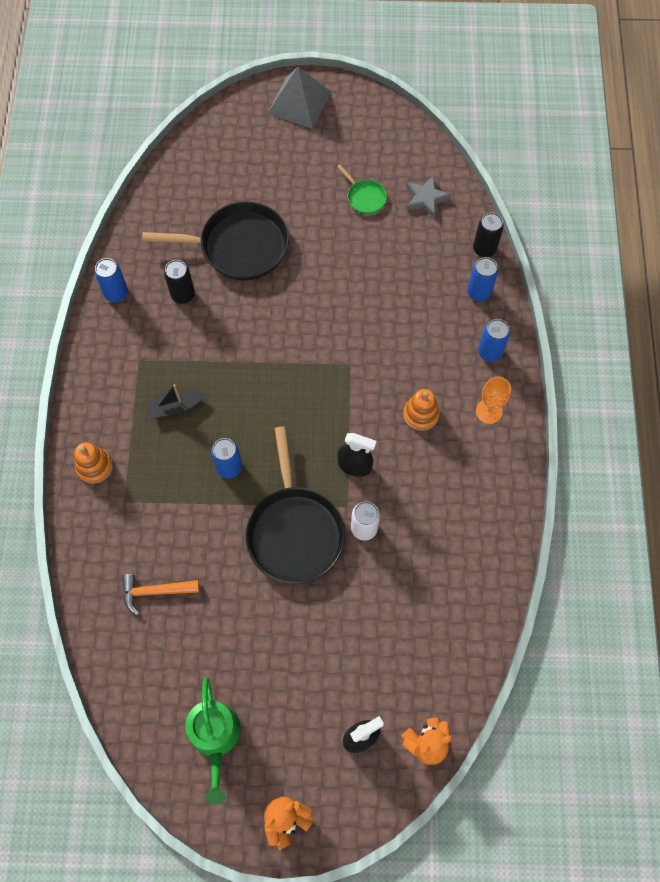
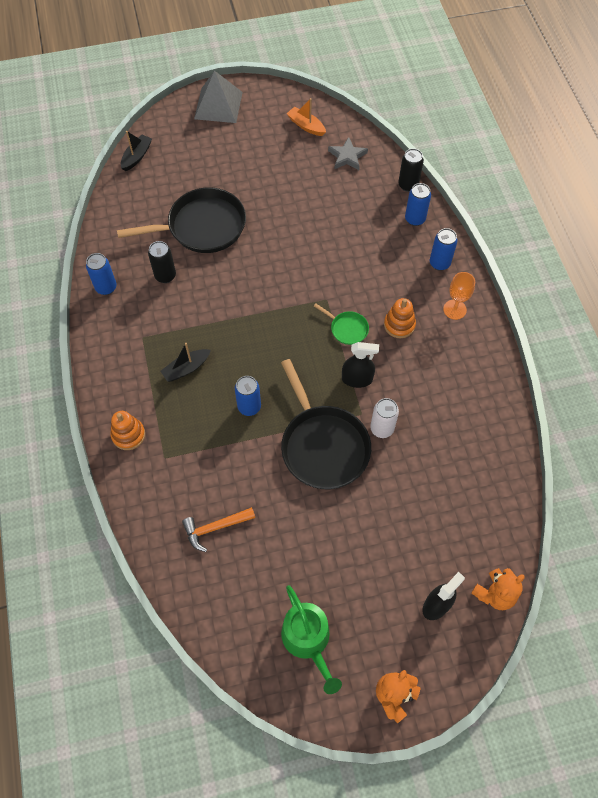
camera: 15 degrees left, 5 degrees down
green pan [337,164,387,214] -> green pan moved to [314,304,369,345]
none -> black boat [121,131,152,171]
none -> orange boat [287,98,326,136]

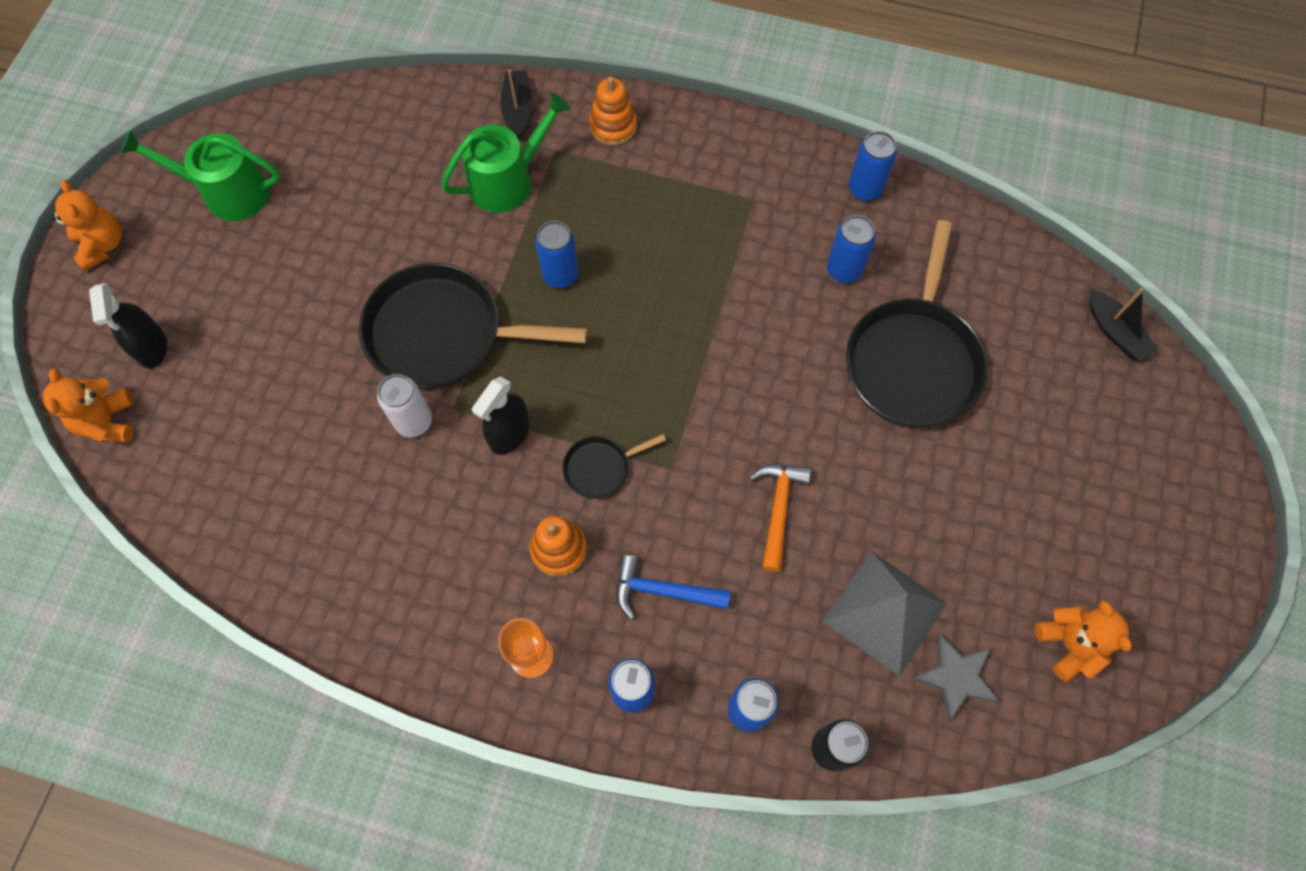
camera: 120 degrees right, 5 degrees up
black can [148,241,176,283] -> blue can [827,215,876,283]
black boat [161,343,211,382] -> black boat moved to [500,69,532,139]
orange hammer [182,507,255,552] -> orange hammer moved to [749,464,811,572]
grey pyramid [194,70,243,123] -> grey pyramid moved to [823,551,947,677]
orange boat [287,98,326,136] -> orange teddy bear [1035,600,1132,683]
green pan [314,304,369,345] -> black pan [562,434,666,499]
none -> green watering can [441,93,570,213]
none -> blue hammer [616,555,730,620]

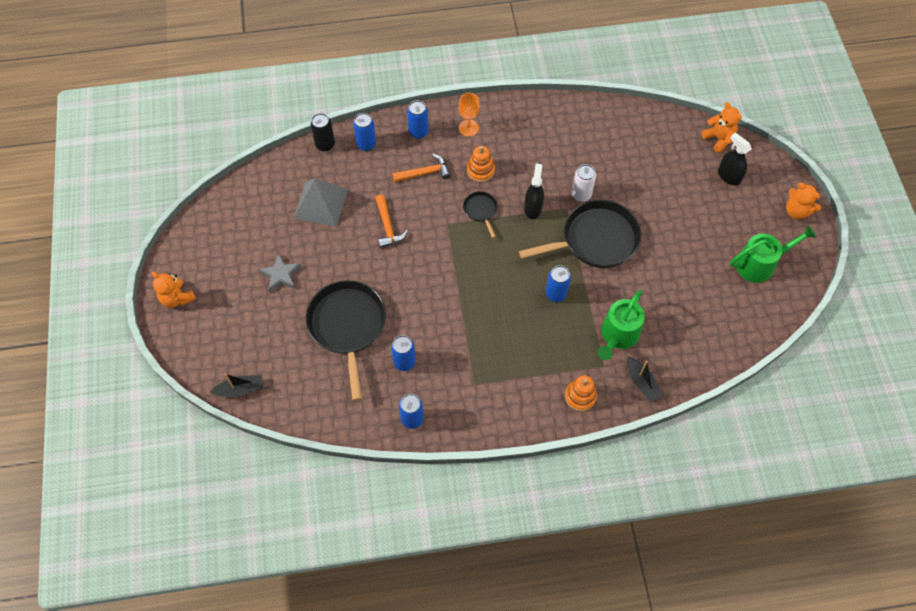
camera: 155 degrees right, 5 degrees down
black pan [562,434,666,499] -> black pan turned 60 degrees counterclockwise [463,191,498,238]
blue hammer [616,555,730,620] -> orange hammer [393,154,451,182]
grey star [913,634,999,721] -> grey star moved to [259,253,301,293]
orange teddy bear [1035,600,1132,683] -> orange teddy bear moved to [152,271,196,308]
black boat [1089,288,1158,361] -> black boat turned 135 degrees clockwise [210,373,263,397]

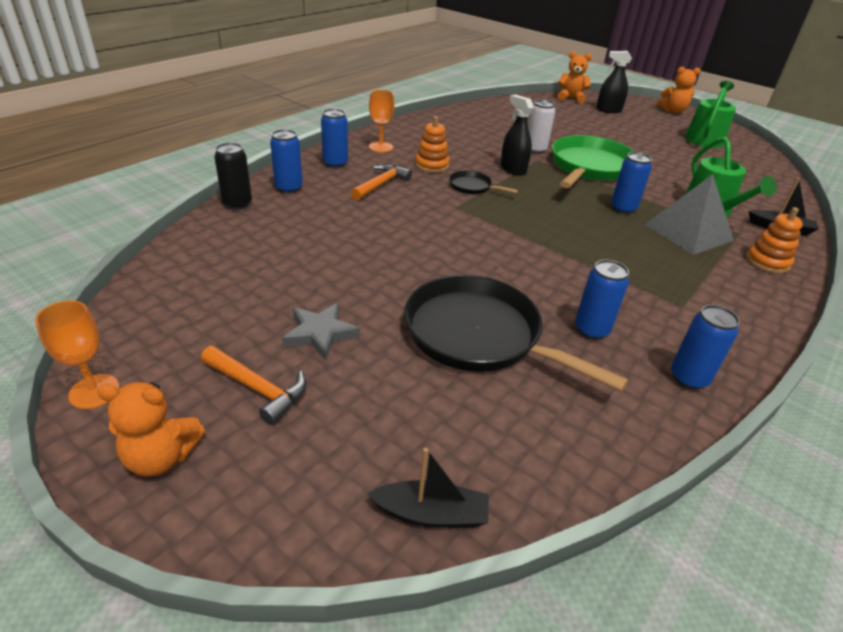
camera: 45 degrees left, 25 degrees down
black boat [210,373,263,397] -> black boat turned 60 degrees clockwise [367,448,489,528]
grey pyramid [293,178,348,227] -> grey pyramid moved to [645,174,734,255]
orange hammer [375,195,408,248] -> orange hammer moved to [201,346,306,425]
black pan [519,200,641,268] -> green pan [552,135,635,188]
none -> orange goblet [35,300,119,409]

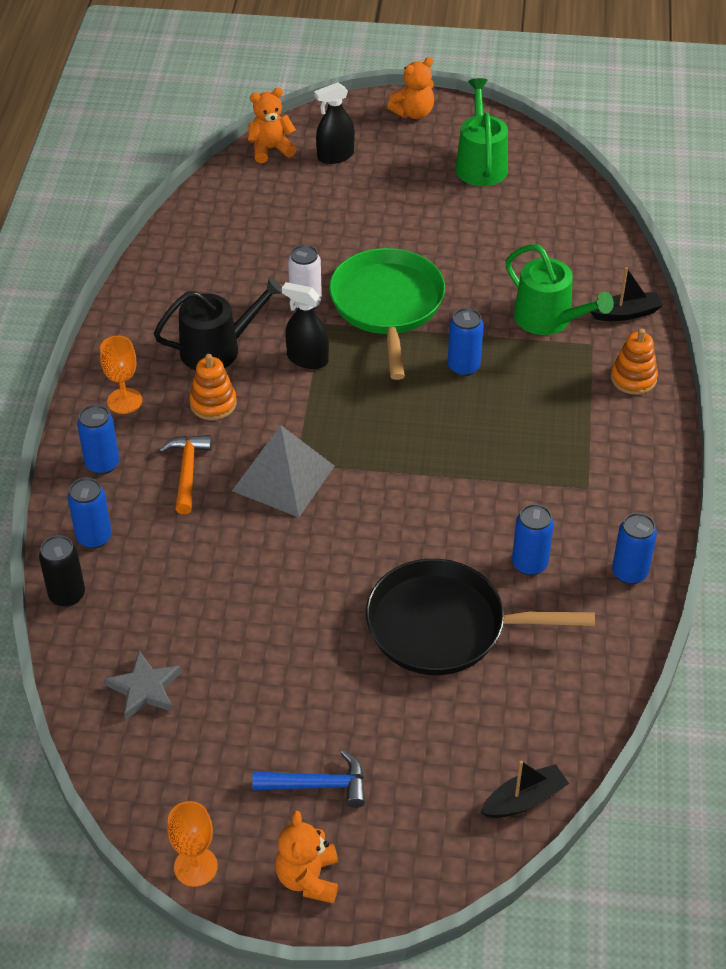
camera: 30 degrees left, 10 degrees up
orange teddy bear [97,382,205,476] -> orange teddy bear turned 120 degrees clockwise [275,811,338,903]
orange hammer [201,346,306,425] -> blue hammer [252,750,365,808]
grey star [282,303,360,360] -> grey star moved to [104,651,181,720]
black pan [449,171,518,194] -> none
grey pyramid [645,174,734,255] -> grey pyramid moved to [232,425,334,517]
none -> black watering can [154,277,282,370]

